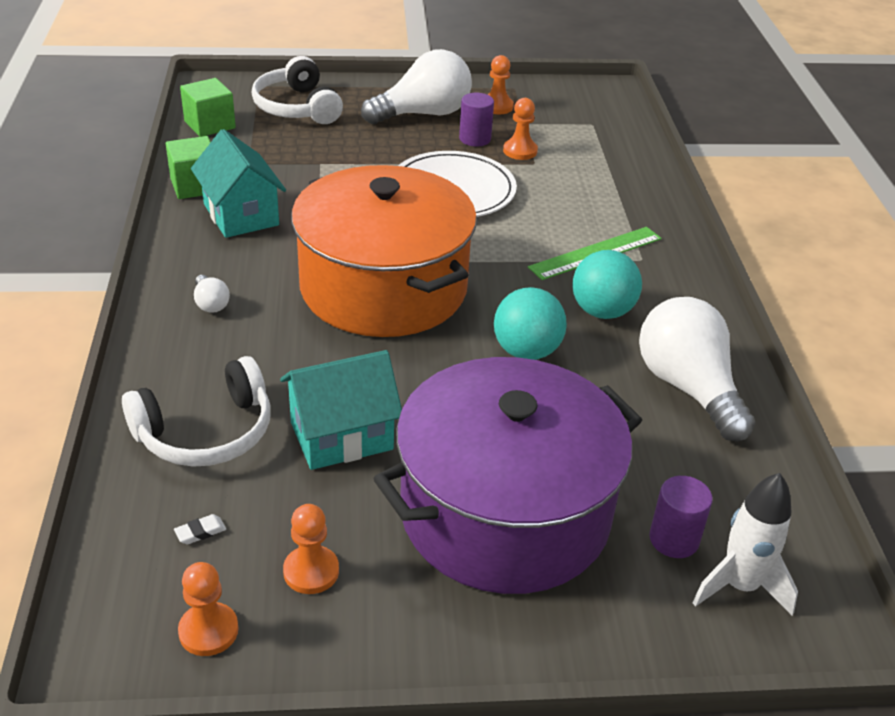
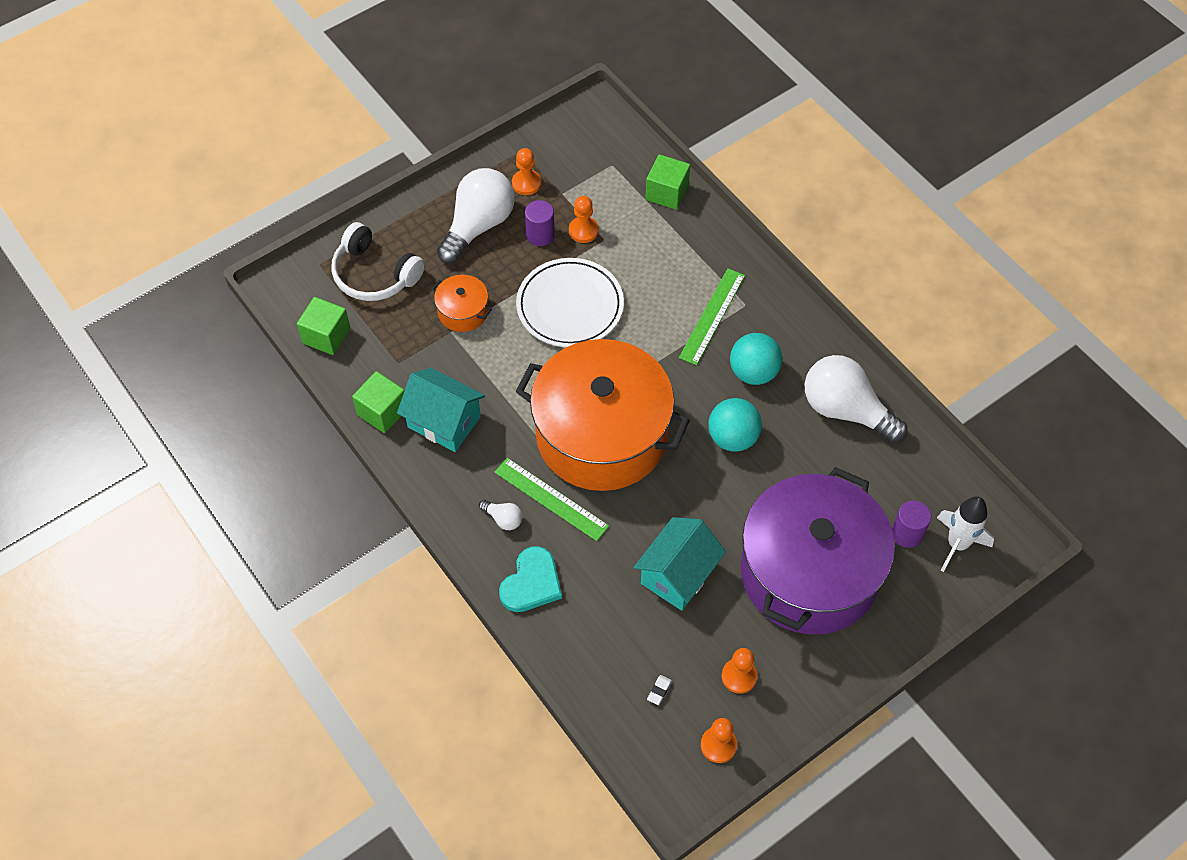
camera: 30 degrees left, 20 degrees up
white headphones [122,356,270,467] -> none
none -> orange pot [431,275,492,332]
none -> green ruler [494,458,609,541]
none -> turquoise heart [499,546,562,612]
none -> green cube [645,154,690,210]

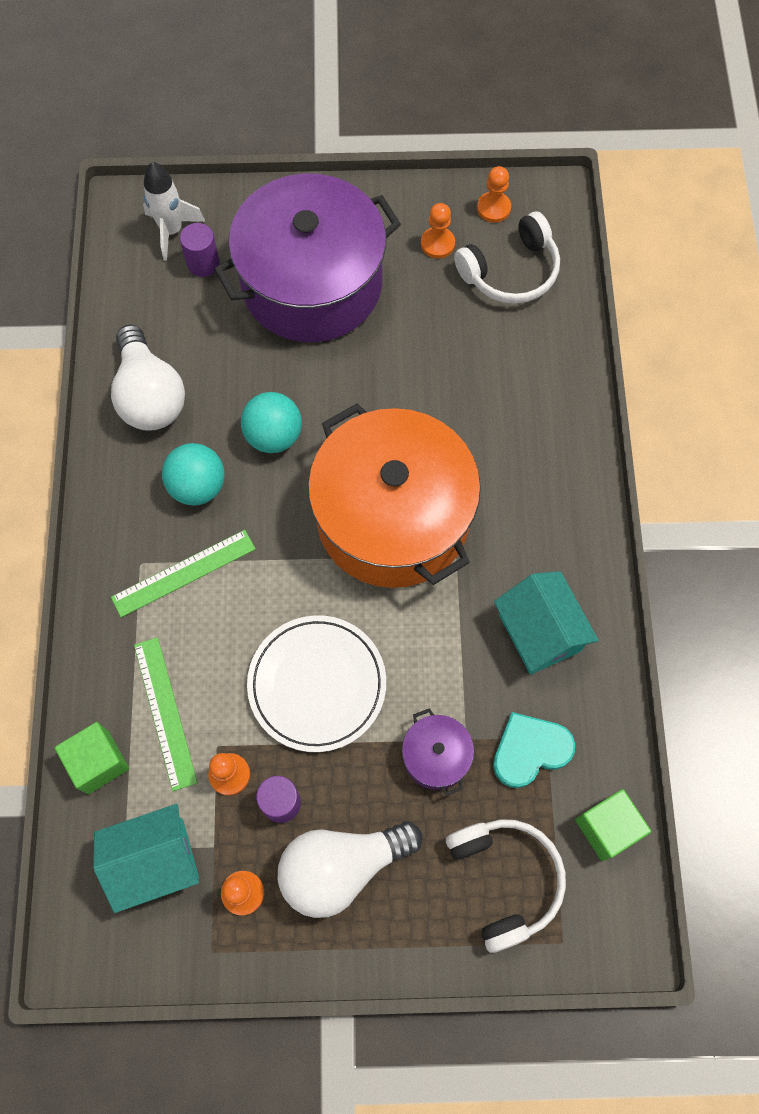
camera: 145 degrees left, 10 degrees up
green cube [352,371,405,433] -> none
orange pot [431,275,492,332] -> purple pot [402,708,474,796]
white light bulb [479,500,522,530] -> none
green ruler [494,458,609,541] -> green ruler moved to [134,637,198,791]
turquoise heart [499,546,562,612] -> turquoise heart moved to [493,712,575,788]
turquoise house [634,517,726,611] -> turquoise house moved to [93,804,199,913]
white eraser [647,675,672,705] -> white headphones [454,212,560,304]

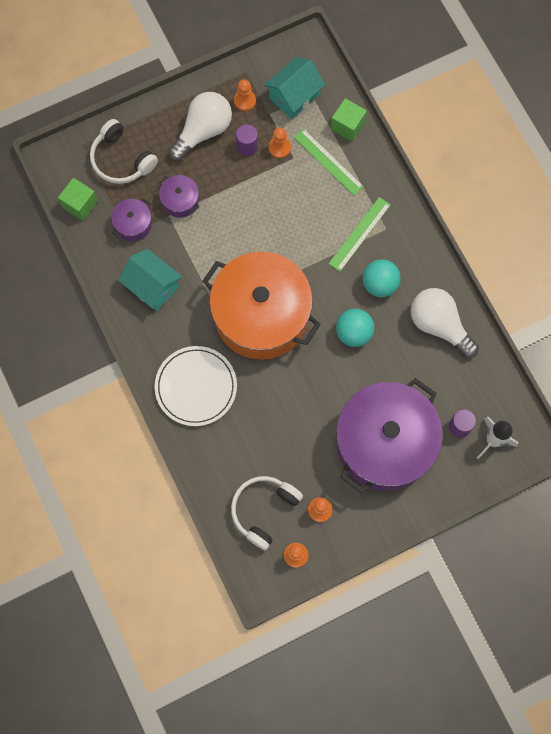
camera: 155 degrees right, 5 degrees up
white plate [247,615,386,752] -> white plate moved to [155,346,237,426]
turquoise heart [493,712,575,788] -> purple pot [111,198,152,241]

